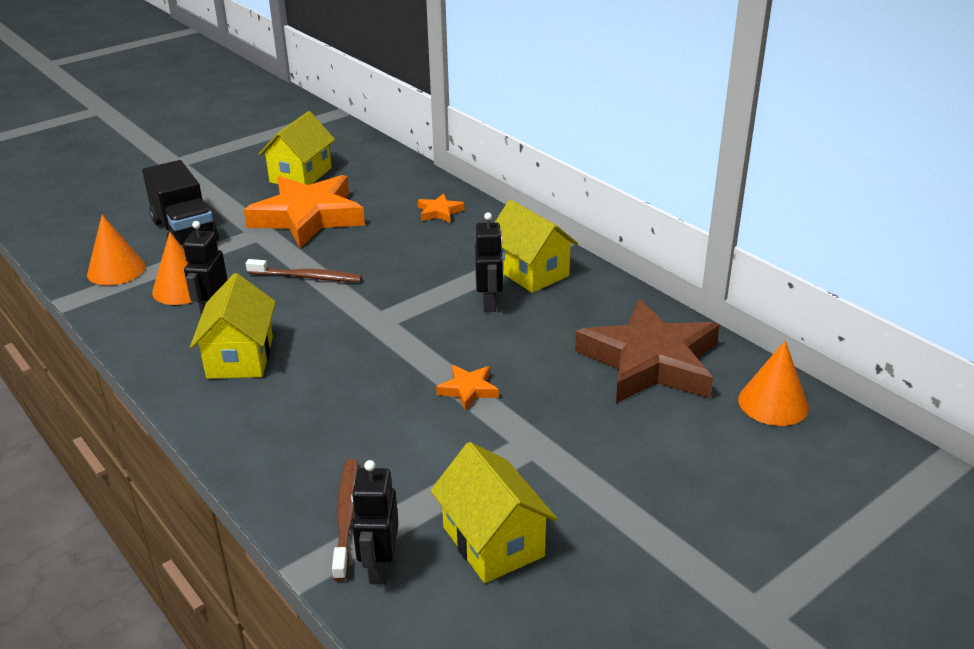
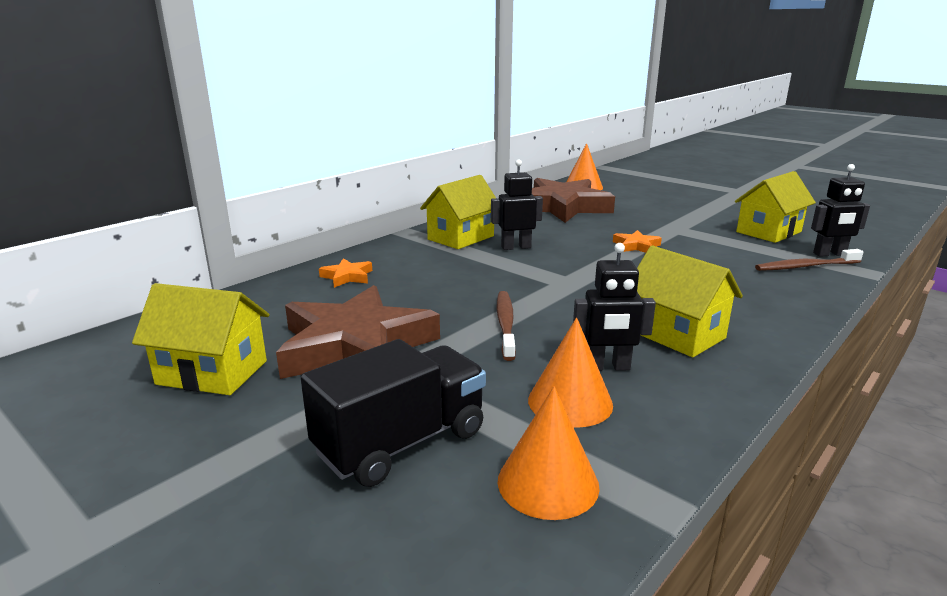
camera: 100 degrees left, 10 degrees down
yellow house [190,273,276,379] -> yellow house turned 60 degrees clockwise [637,246,743,357]
orange star [244,175,365,248] -> brown star [276,285,440,379]

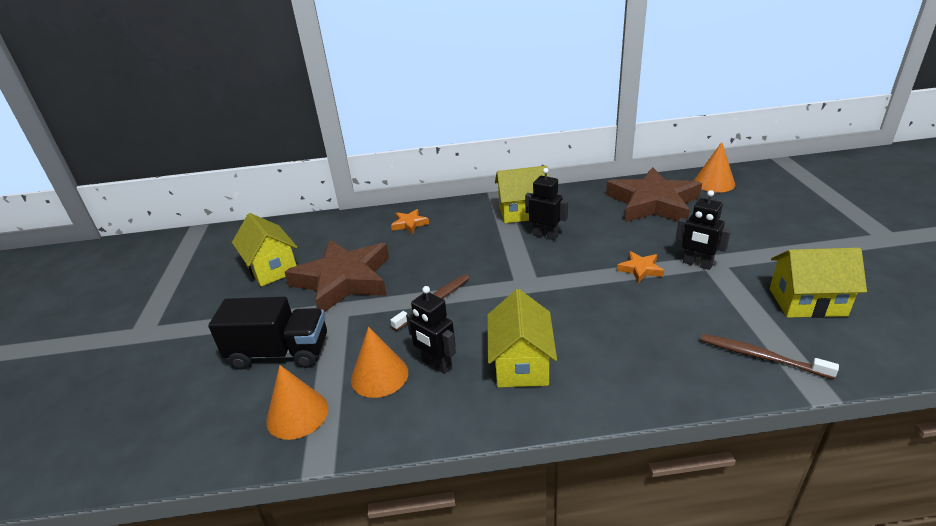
camera: 45 degrees right, 10 degrees up
black robot [811,164,870,256] -> black robot moved to [676,190,731,270]

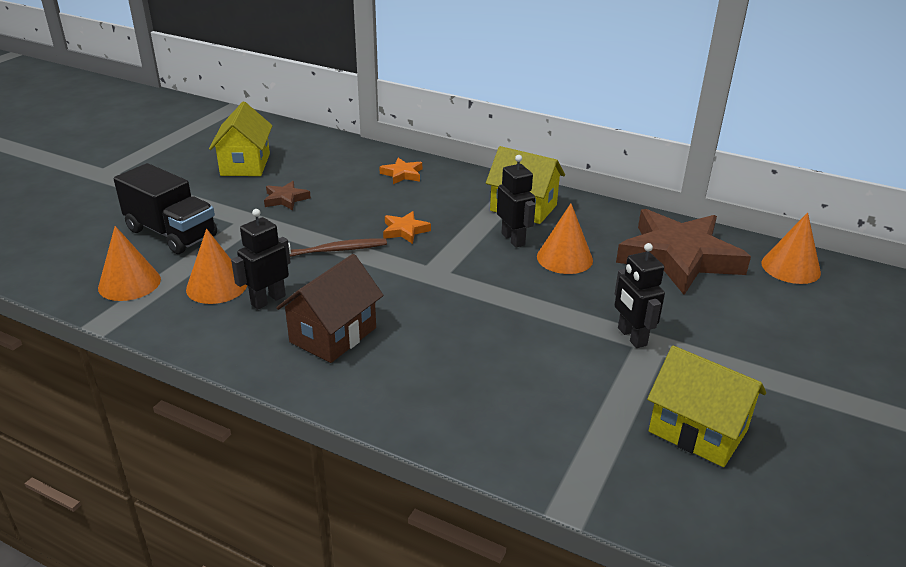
camera: 30 degrees right, 0 degrees up
brown star [285,239,389,312] -> brown star [264,181,311,210], size x0.41
black robot [406,286,456,374] -> black robot turned 60 degrees clockwise [231,209,291,309]
yellow house [487,289,557,388] -> brown house [276,254,383,363]
orange star [617,251,664,283] -> orange star moved to [383,211,431,244]
brown toothbrush [700,334,839,379] -> none
none -> orange cone [537,204,593,274]

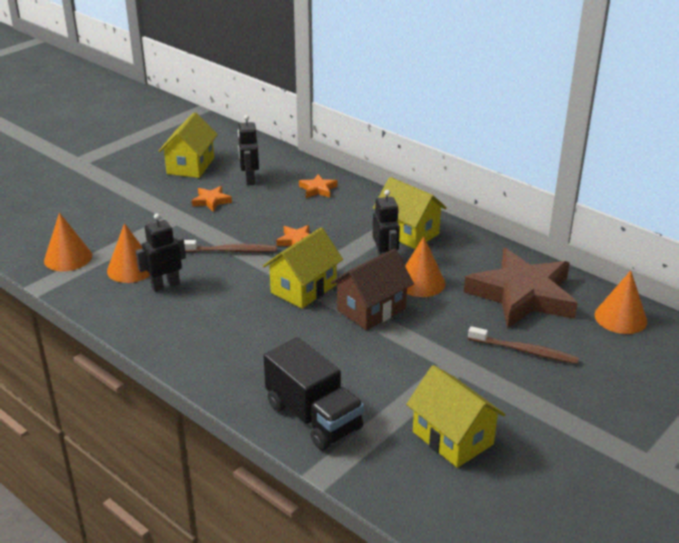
camera: 15 degrees right, 0 degrees up
black truck [114,163,217,254] -> black truck moved to [263,337,364,450]
brown star [264,181,311,210] -> orange star [192,186,232,212]
brown house [276,254,383,363] -> brown house moved to [331,248,414,330]
black robot [615,243,665,348] -> black robot moved to [238,115,259,186]
none -> yellow house [263,227,343,309]
none -> brown toothbrush [468,326,579,364]

